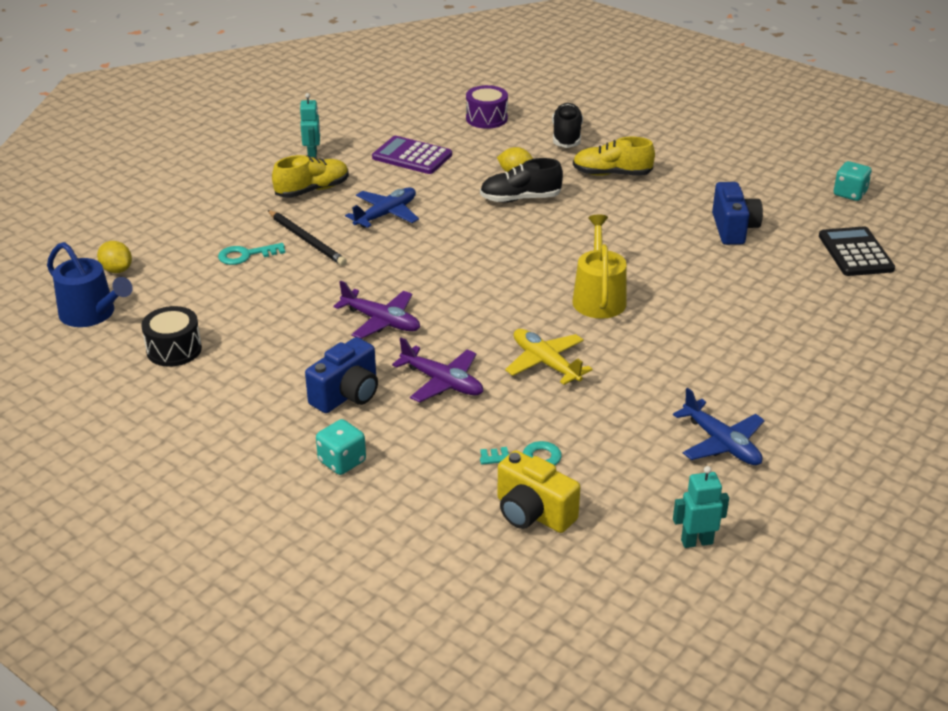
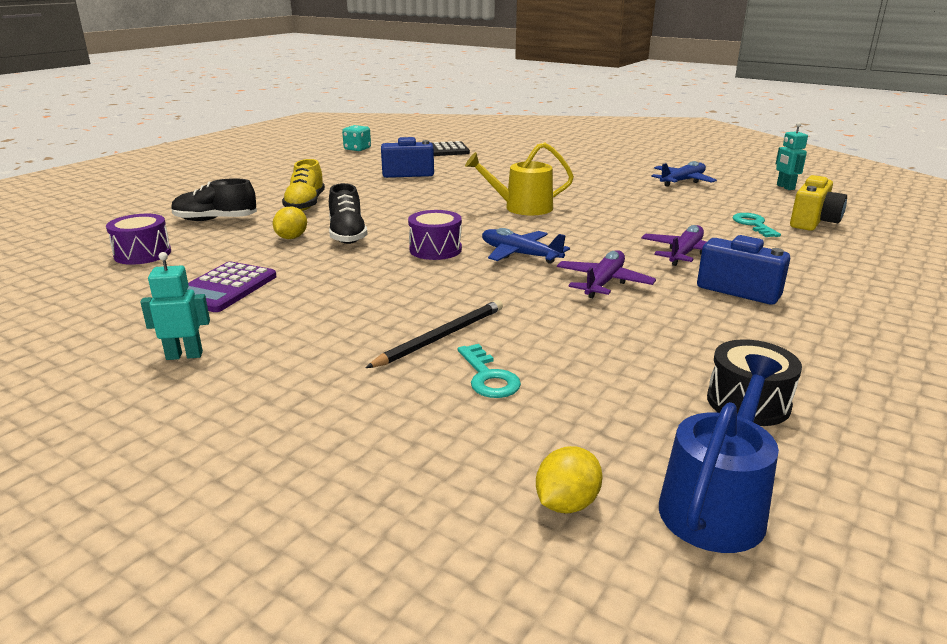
camera: 95 degrees left, 10 degrees down
yellow shoe [272,155,349,198] -> none
turquoise dice [316,419,366,475] -> none
blue plane [345,187,419,228] -> blue plane moved to [482,228,570,264]
yellow plane [505,329,593,385] -> none
none -> purple drum [408,210,462,260]

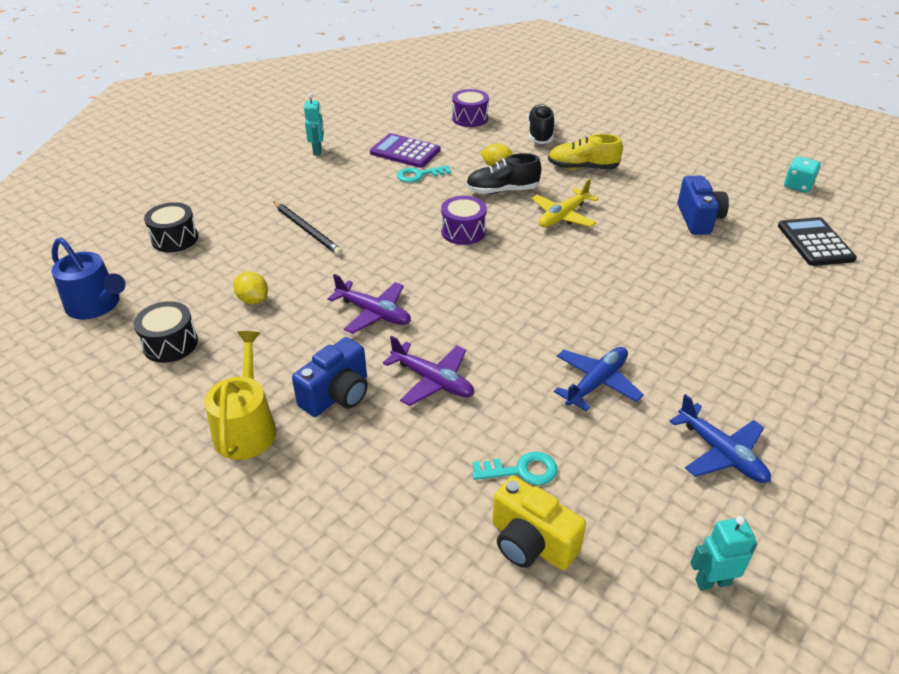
camera: 95 degrees right, 15 degrees up
turquoise key [458,344,521,398] -> turquoise key moved to [397,165,451,183]
yellow watering can [465,142,574,215] -> yellow watering can moved to [205,331,276,460]
blue plane [482,228,570,264] -> blue plane moved to [554,347,644,411]
yellow lemon [536,446,603,514] -> yellow lemon moved to [233,271,268,304]
none -> black drum [144,202,198,252]
none -> yellow plane [531,178,599,227]

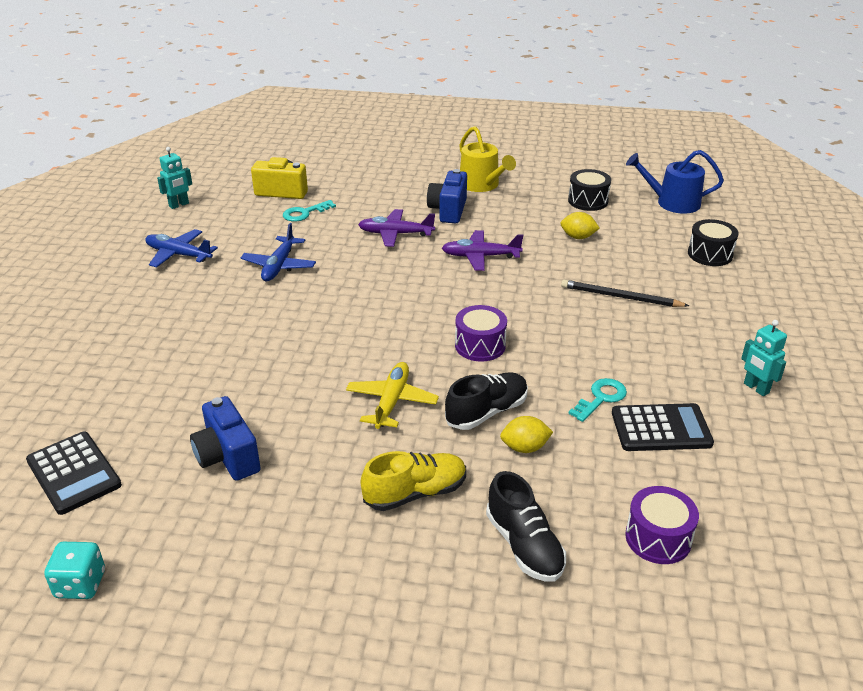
camera: 150 degrees right, 5 degrees down
purple calculator [370,133,440,168] -> black calculator [612,403,714,451]

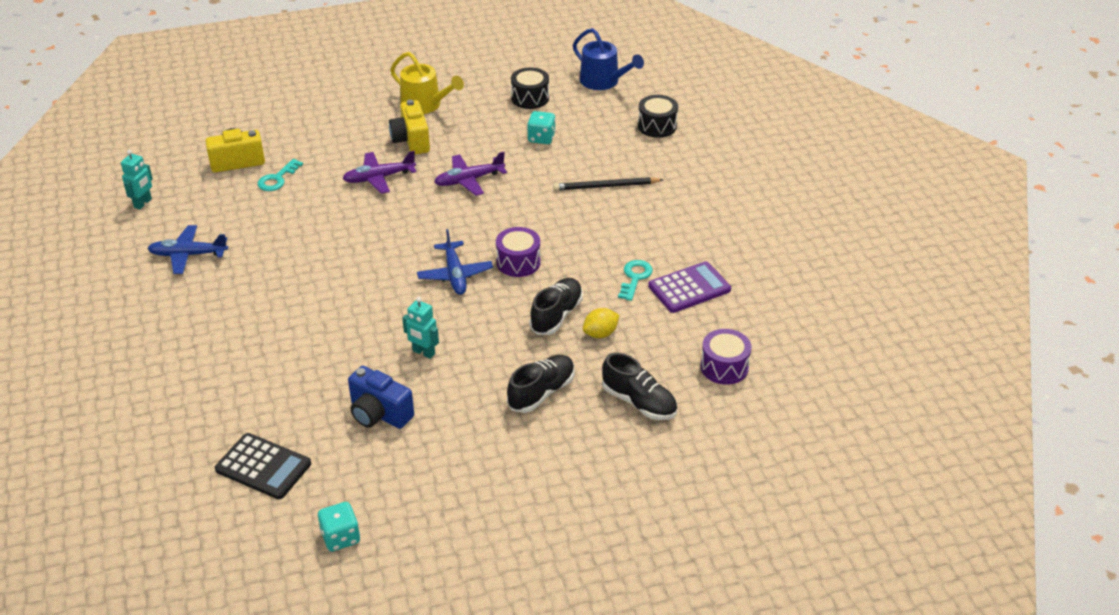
camera: 25 degrees left, 5 degrees up
blue plane [241,223,316,281] -> blue plane moved to [417,229,493,295]
yellow plane [346,362,439,429] -> none
yellow shoe [361,451,466,511] -> black shoe [507,355,575,413]
blue camera [427,169,467,223] -> yellow camera [389,99,430,154]
yellow lemon [560,212,600,239] -> turquoise dice [527,111,556,144]
black calculator [612,403,714,451] -> purple calculator [648,261,731,313]
blue watering can [626,150,724,214] -> blue watering can turned 120 degrees counterclockwise [573,28,644,90]
turquoise robot [741,320,787,396] -> turquoise robot moved to [402,297,439,359]

